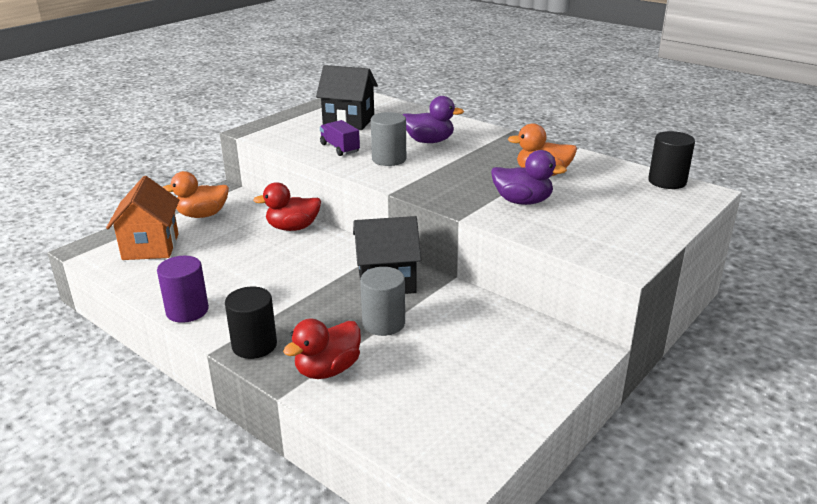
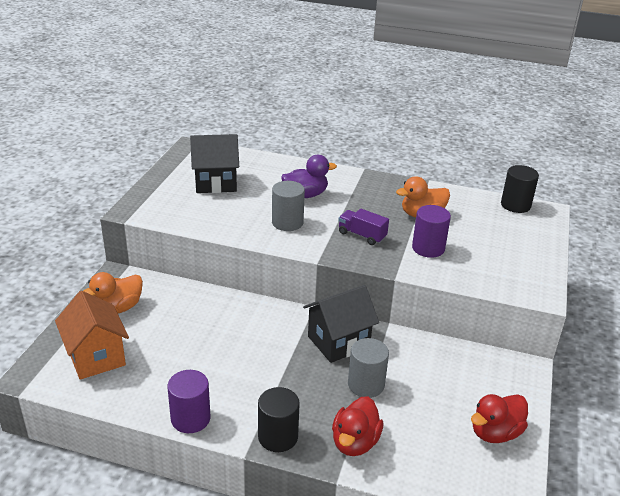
camera: 25 degrees left, 5 degrees up
red duck [253,182,321,231] -> red duck moved to [471,394,528,443]
purple truck [320,120,360,156] -> purple truck moved to [338,208,389,245]
purple duck [491,150,567,205] -> purple cylinder [412,205,451,258]

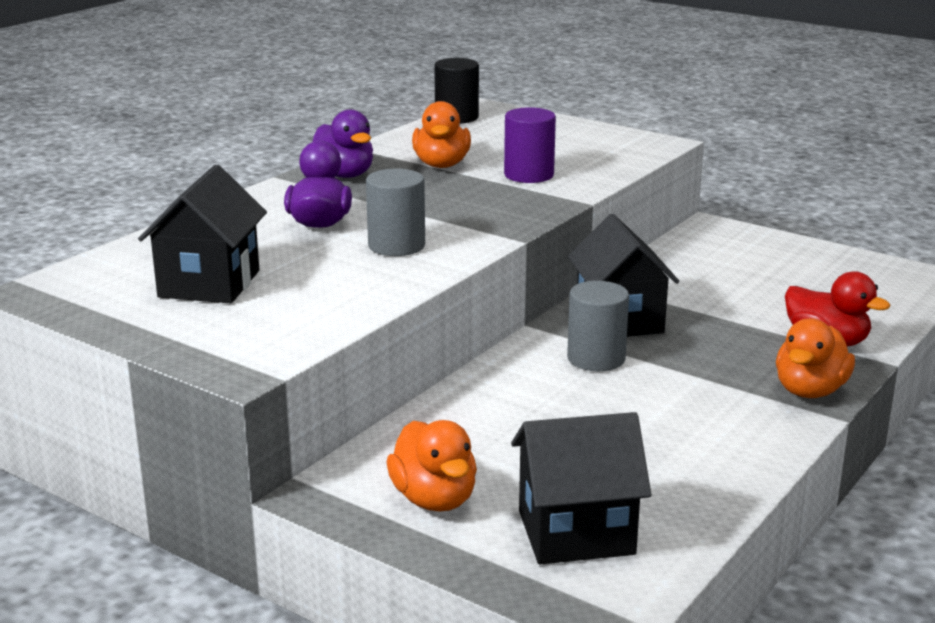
camera: 70 degrees left, 10 degrees down
orange house [55,291,129,380] -> black house [511,412,652,564]
purple cylinder [167,370,210,433] -> none
black cylinder [258,387,300,452] -> orange duck [776,318,855,398]
purple truck [338,208,389,245] -> none
grey cylinder [348,338,389,398] -> grey cylinder moved to [567,281,629,371]
red duck [471,394,528,443] -> none
none -> purple duck [313,109,373,178]

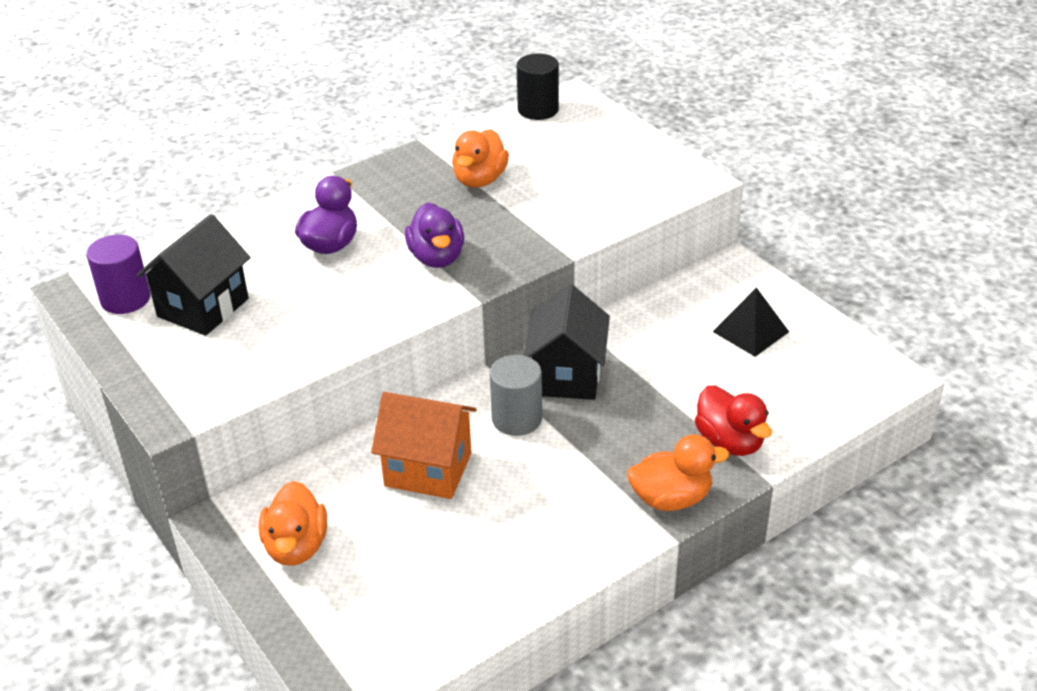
camera: 20 degrees right, 15 degrees up
purple duck [313,109,373,178] -> purple duck moved to [405,203,464,268]
grey cylinder [366,168,425,256] -> none
purple cylinder [504,107,556,183] -> purple cylinder moved to [86,235,150,314]
black house [511,412,652,564] -> none
orange duck [776,318,855,398] -> orange duck turned 150 degrees counterclockwise [627,435,730,511]
none -> orange house [371,392,477,499]
none -> black pyramid [713,287,789,357]

